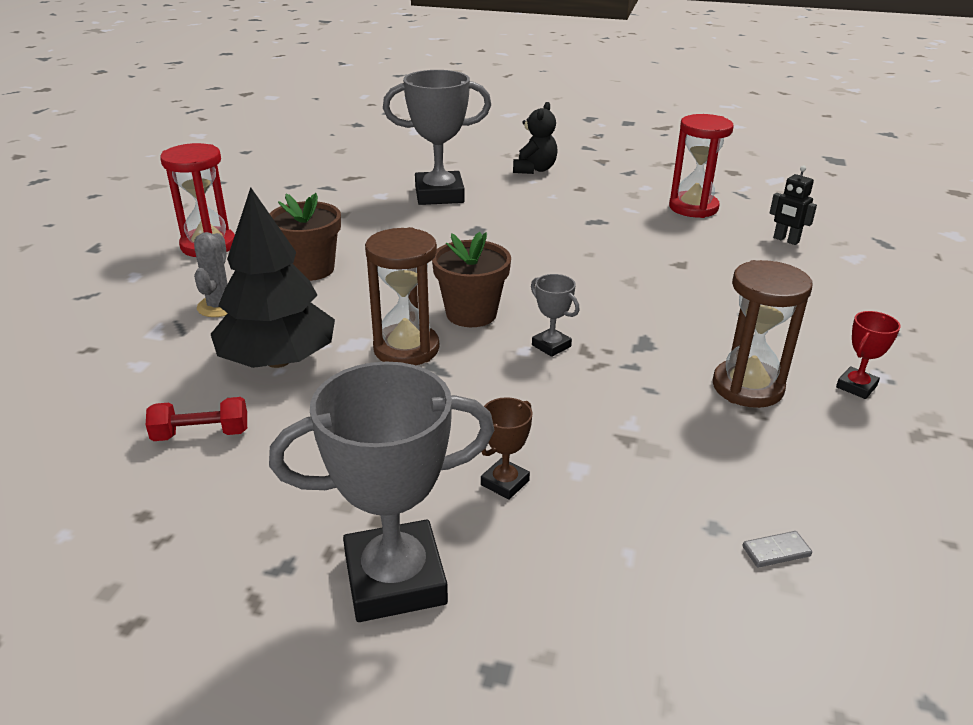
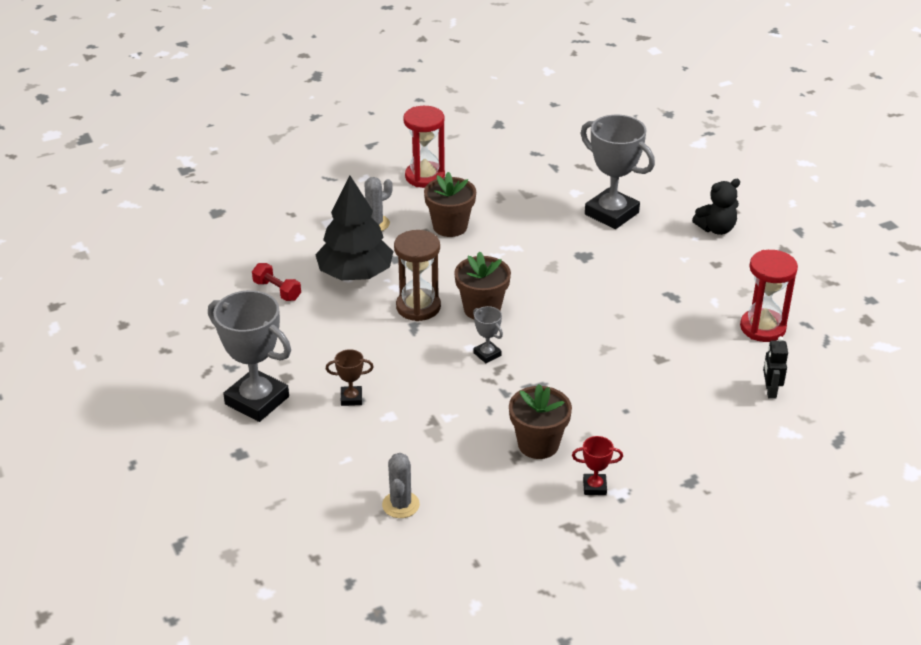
camera: 50 degrees right, 5 degrees up
grey trophy [531,274,579,357] -> grey trophy turned 45 degrees counterclockwise [473,306,503,363]
brown hourglass [712,260,812,408] -> brown flower pot [509,384,572,459]
grey domino [742,531,812,568] -> grey cactus [382,453,420,518]

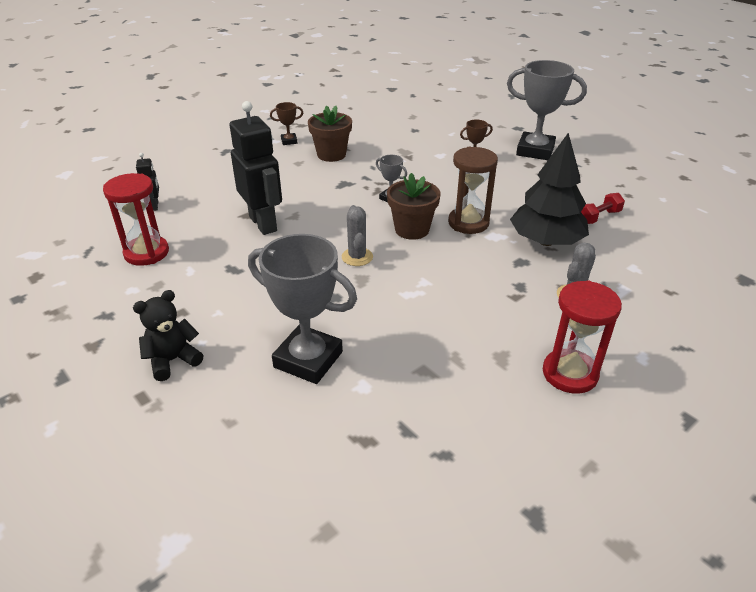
camera: 165 degrees right, 0 degrees up
red dumbbell [252,263,301,301] -> red dumbbell turned 60 degrees counterclockwise [581,193,625,224]
grey cactus [382,453,420,518] -> grey cactus moved to [342,205,373,266]
brown flower pot [424,172,476,237] -> none
red trophy [572,436,623,495] -> brown trophy [270,102,303,145]
none -> black robot [230,101,282,235]

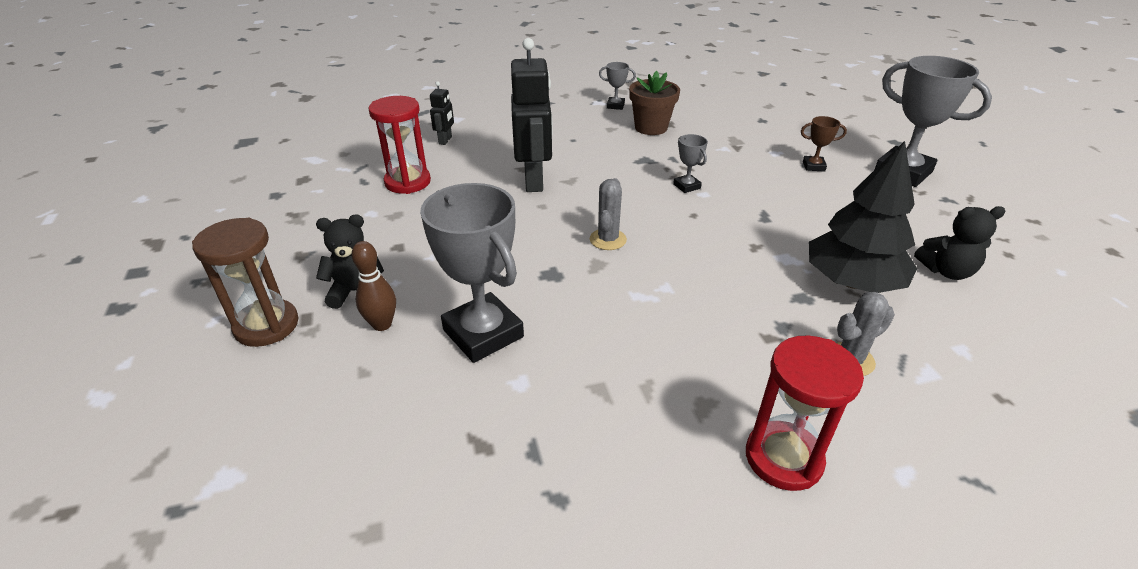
camera: 25 degrees right, 0 degrees up
brown trophy [270,102,303,145] -> grey trophy [599,62,636,110]
brown flower pot [387,173,440,240] -> none
brown hourglass [448,147,498,234] -> brown hourglass moved to [192,218,298,347]
red dumbbell [581,193,625,224] -> black teddy bear [914,206,1006,280]
none -> brown bowling pin [351,241,396,331]

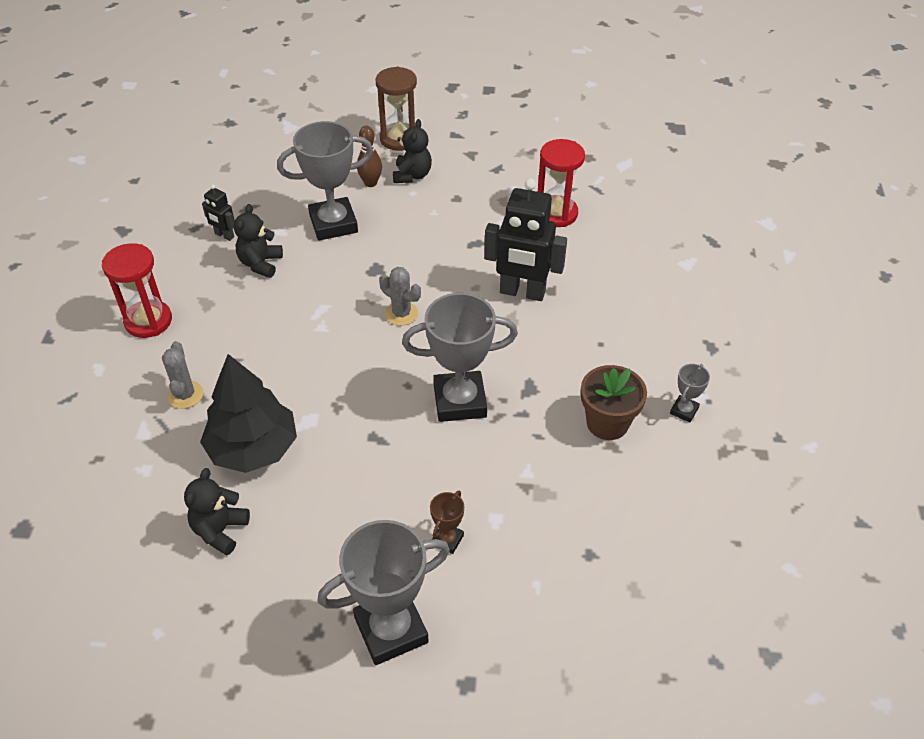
camera: 110 degrees right, 10 degrees up
black robot [430,81,454,145] -> black robot moved to [202,184,235,241]
grey trophy [673,134,708,193] -> grey trophy [402,293,518,422], size x2.20
none -> black teddy bear [234,204,283,278]

